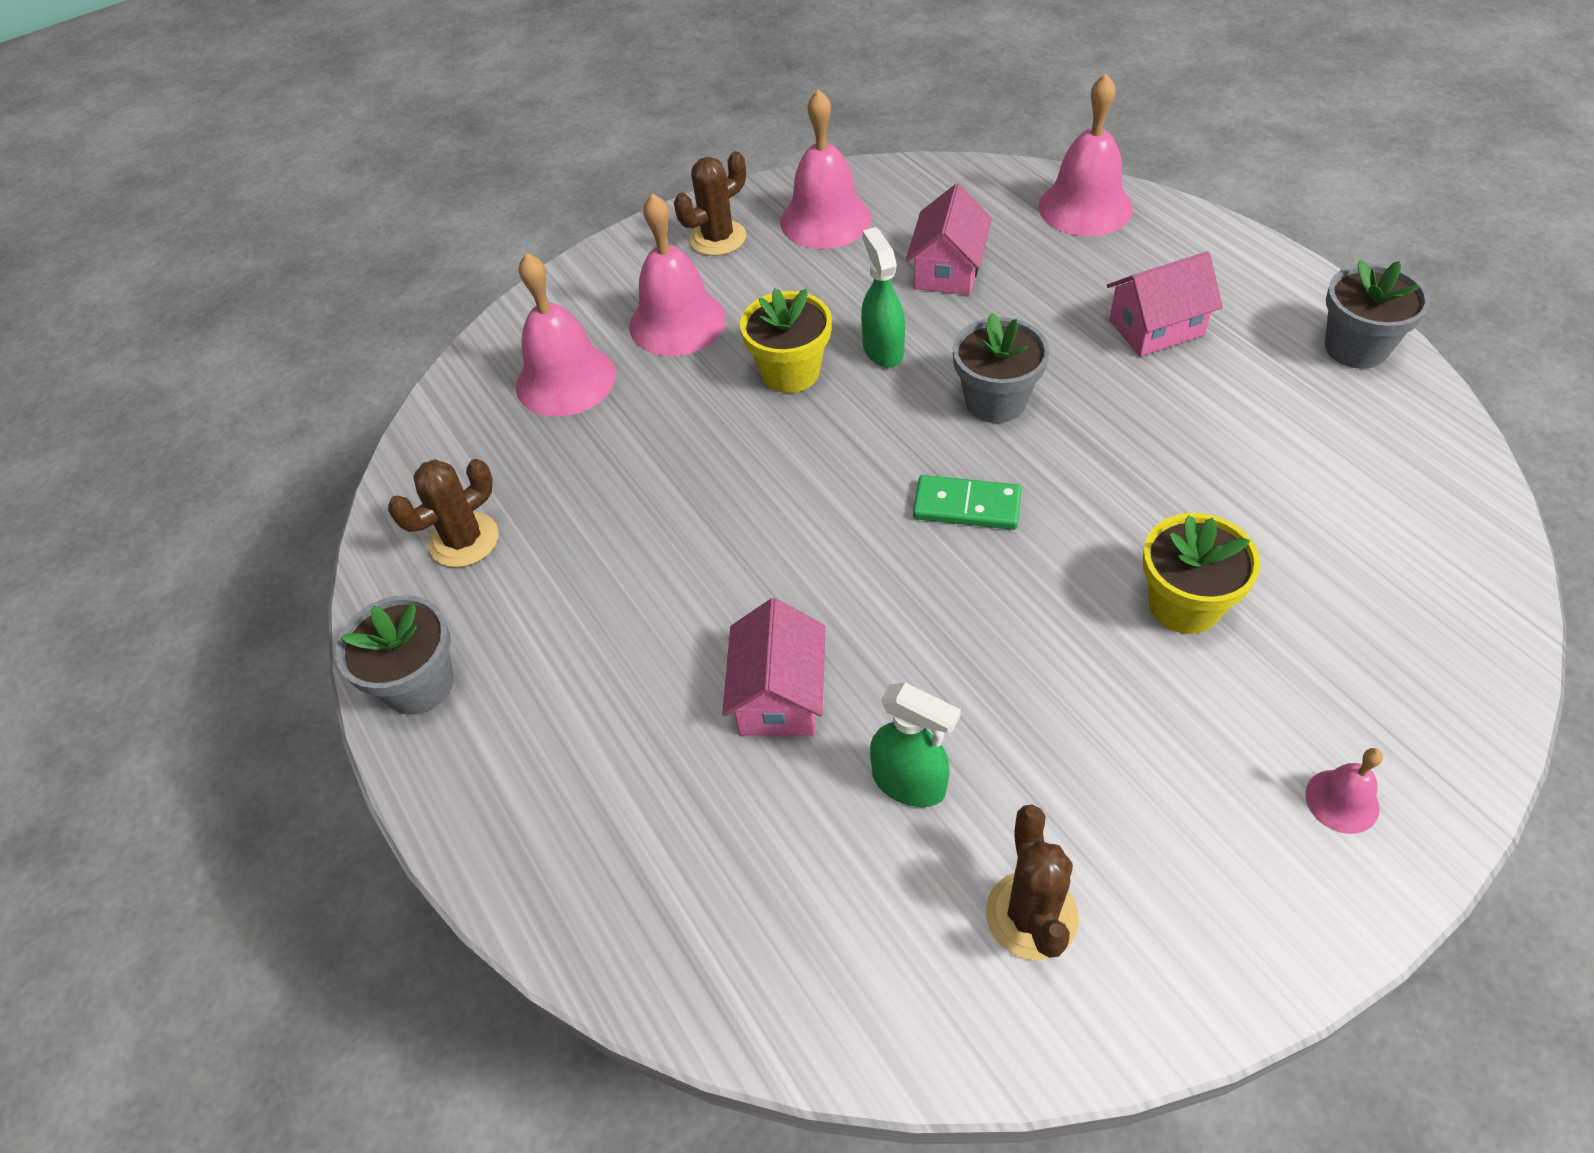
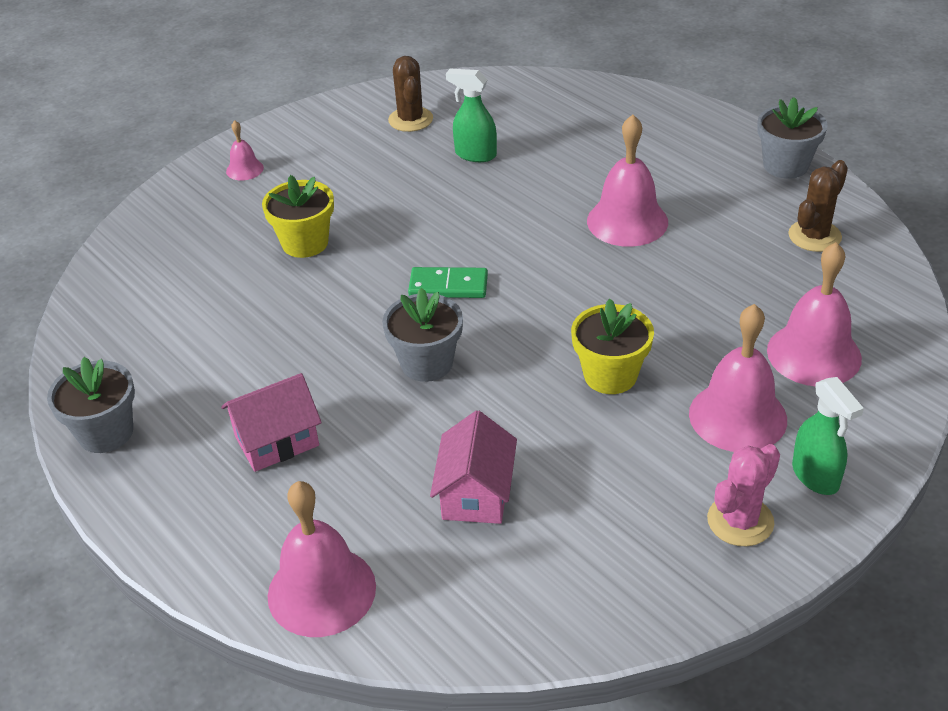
camera: 170 degrees right, 10 degrees down
brown cactus [674,151,746,256] -> pink cactus [707,444,780,546]
pink house [722,598,826,736] -> none
pink bell [780,90,871,249] -> pink bell moved to [587,115,668,247]
green spray bottle [861,227,905,368] -> green spray bottle moved to [792,377,864,495]

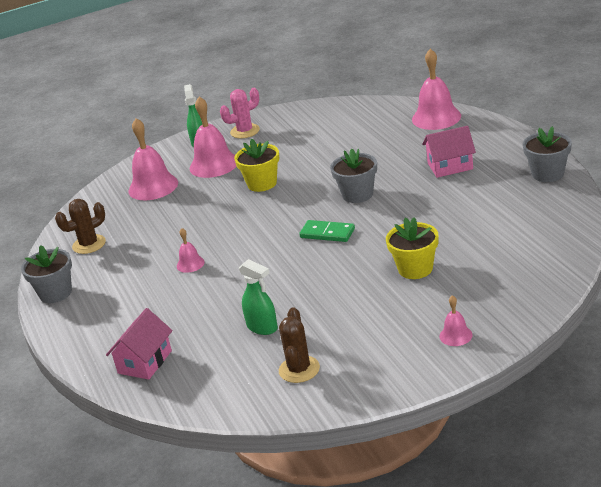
camera: 160 degrees left, 10 degrees down
pink house [430,410,517,524] -> pink house moved to [106,308,173,380]
pink bell [587,115,668,247] -> pink bell [177,228,205,273], size x0.50

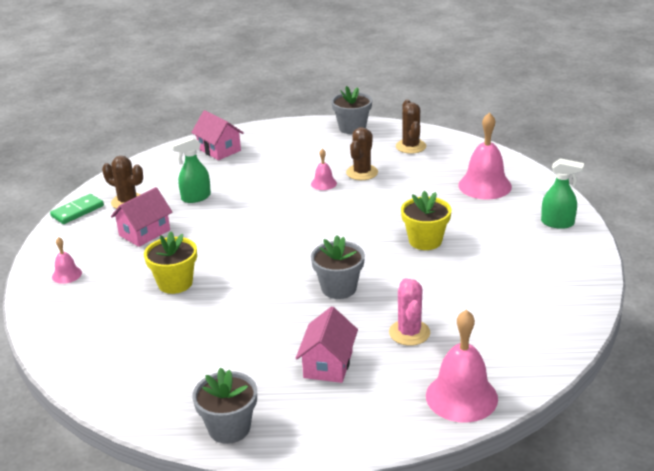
camera: 110 degrees right, 0 degrees up
pink bell [190,97,236,178] -> none
pink cactus [220,88,260,139] -> pink cactus moved to [389,278,430,346]
green domino [299,220,355,242] -> green domino moved to [50,194,104,224]
none -> pink house [111,187,172,247]
none -> brown cactus [346,127,378,180]

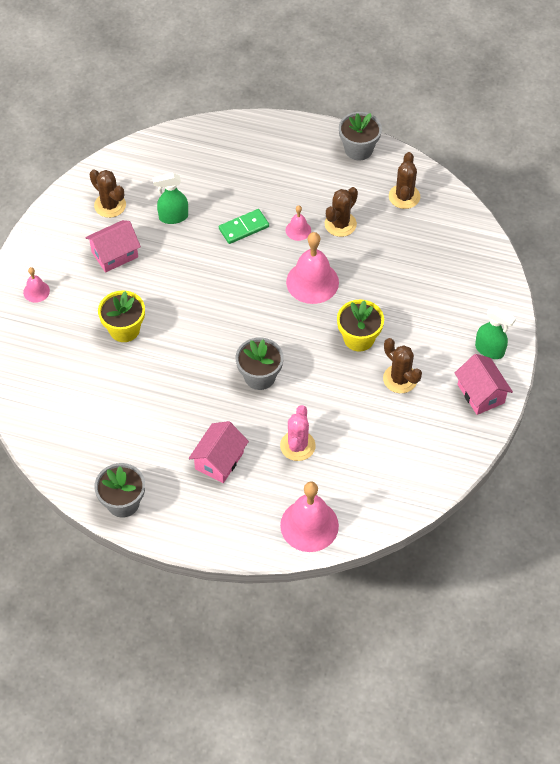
camera: 15 degrees right, 25 degrees up
green domino [50,194,104,224] -> green domino moved to [219,209,269,244]
pink house [191,110,244,160] -> pink house moved to [455,354,513,415]
pink bell [458,112,512,199] -> pink bell moved to [286,232,339,304]
none -> brown cactus [383,338,422,393]

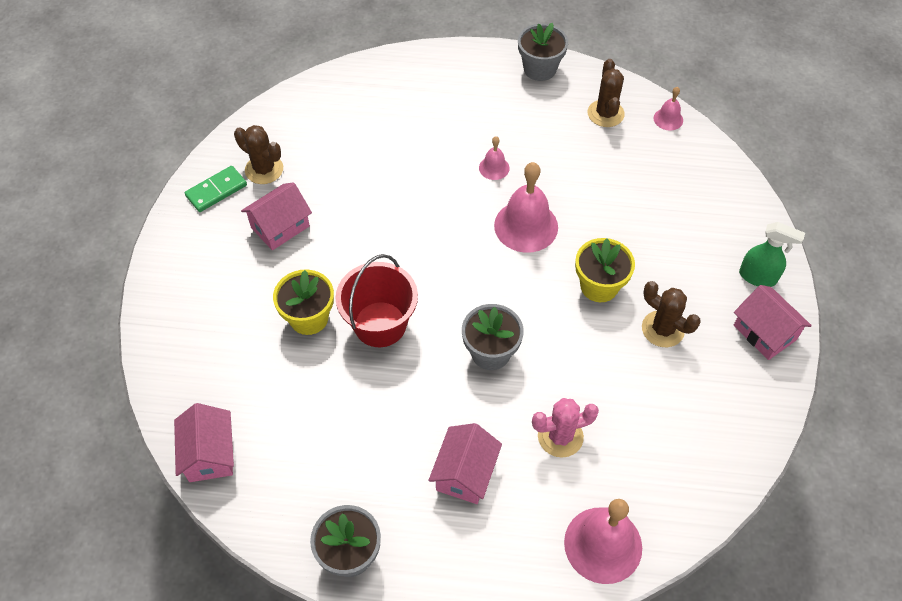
camera: 10 degrees left, 0 degrees up
pink bell [23,267,50,303] -> pink bell moved to [654,87,683,130]
green spray bottle [152,173,188,224] -> none
green domino [219,209,269,244] -> green domino moved to [185,166,247,212]
pink cactus [280,405,316,461] -> pink cactus turned 75 degrees clockwise [532,398,599,458]
brown cactus [325,187,358,237] -> none
none -> pink house [174,403,234,482]
none -> red bucket [336,254,418,347]

